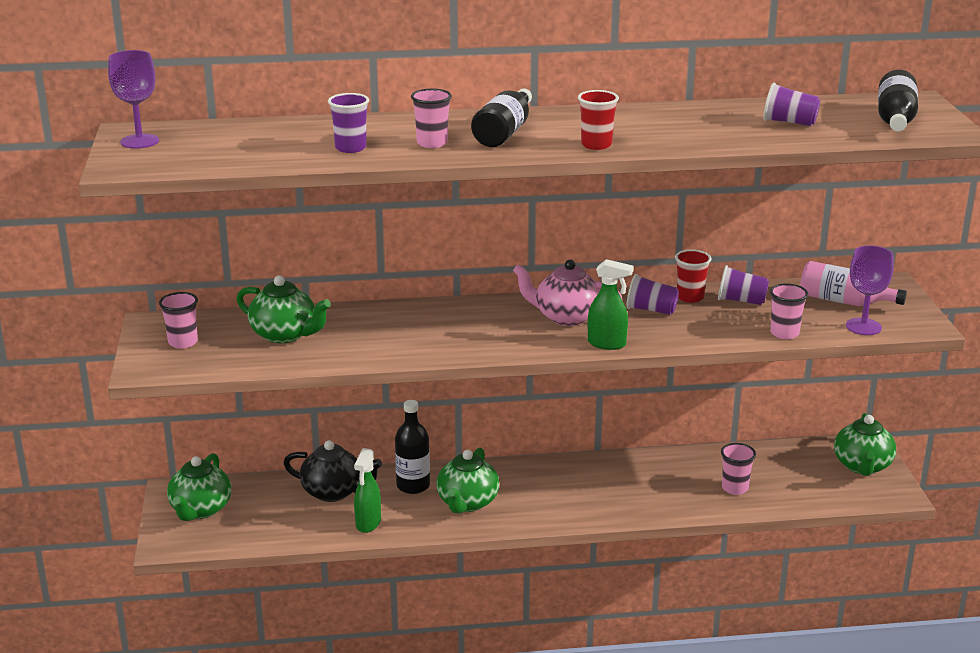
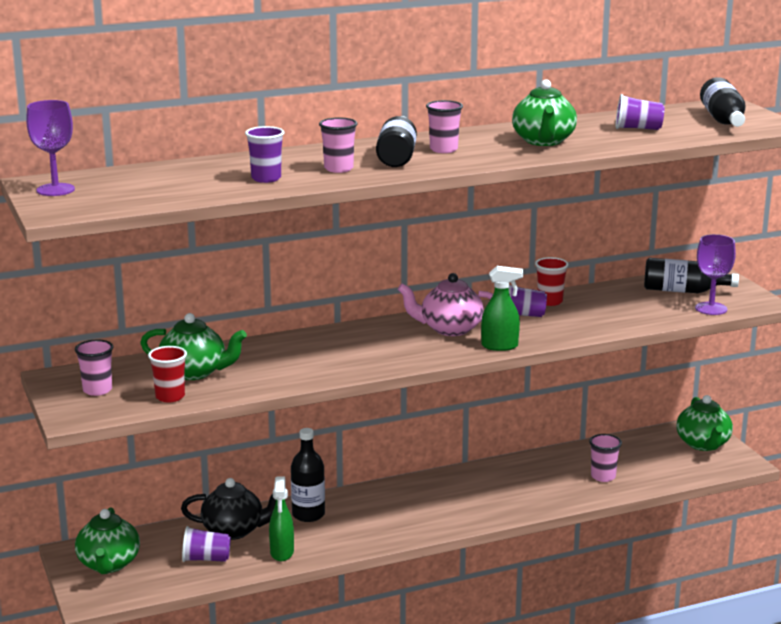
camera: 15 degrees left, 5 degrees down
green teapot [437,447,499,513] -> green teapot moved to [512,79,577,146]
red cup [578,90,619,150] -> red cup moved to [148,346,187,402]
purple cup [718,265,769,305] -> purple cup moved to [182,526,231,562]
pink cup [770,283,808,339] -> pink cup moved to [426,100,463,153]
pink bottle [800,261,907,306] -> black bottle [644,258,739,293]

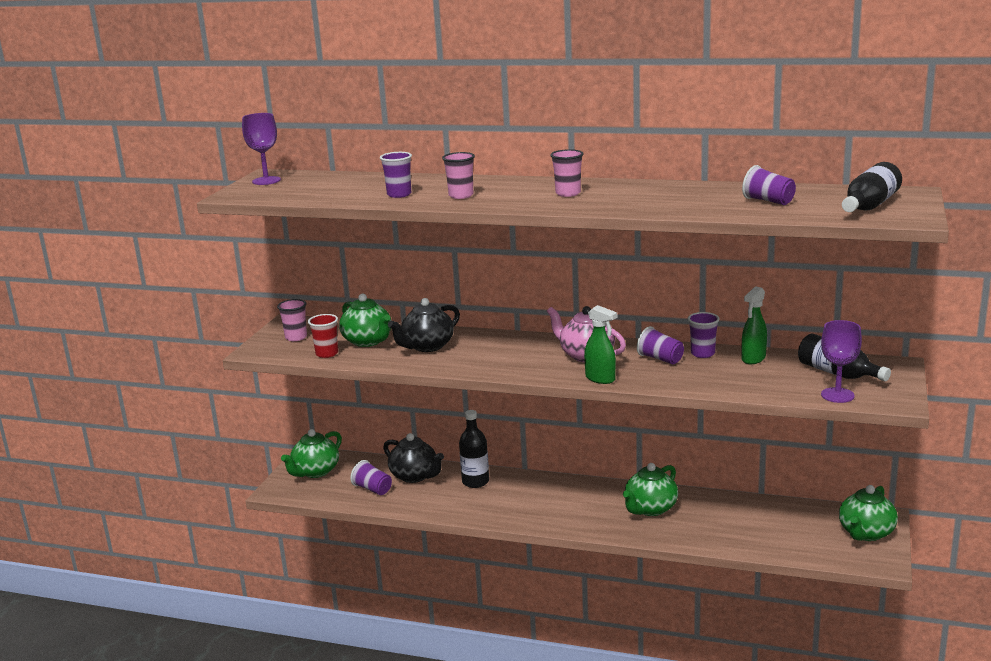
camera: 40 degrees right, 0 degrees up
green spray bottle [269,476,294,561] -> green spray bottle moved to [742,286,767,364]
black bottle [376,116,417,167] -> none
green teapot [512,79,577,146] -> green teapot moved to [623,463,678,516]
red cup [535,257,569,306] -> purple cup [688,312,720,358]
pink cup [589,434,622,482] -> none
none -> black teapot [388,298,460,352]

